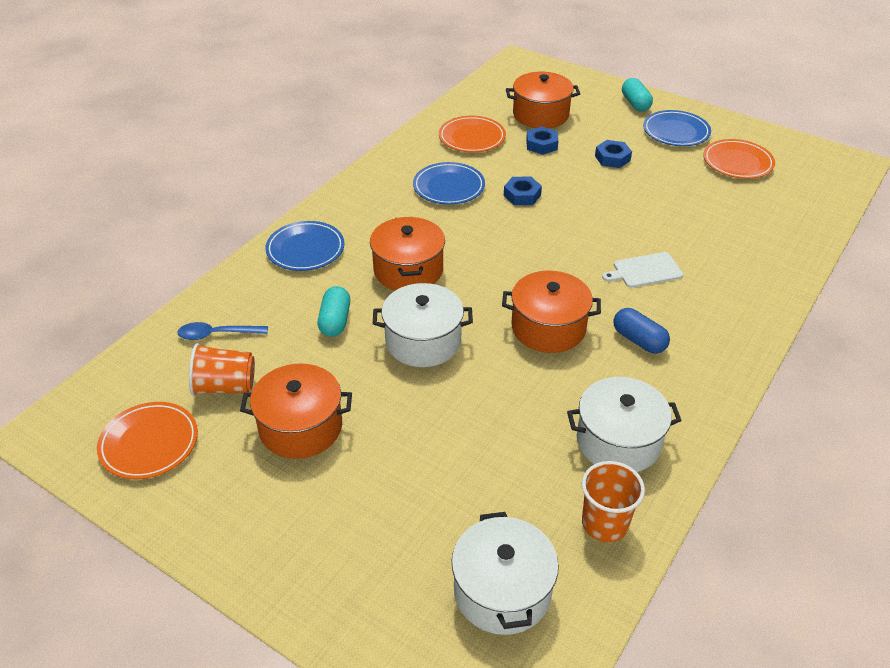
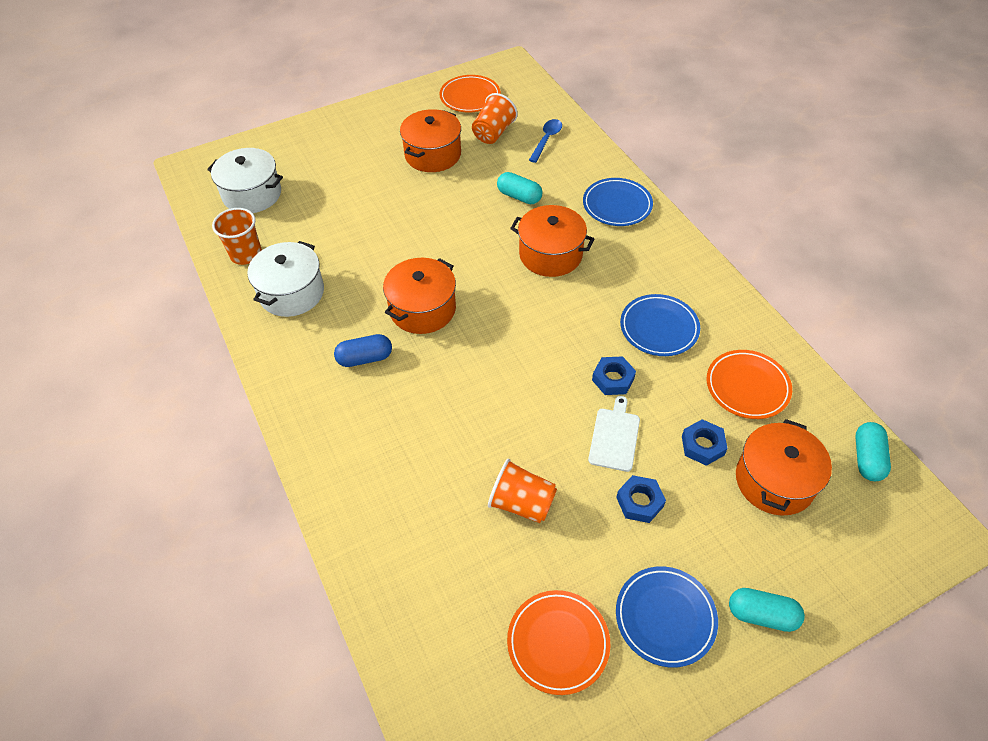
camera: 120 degrees right, 10 degrees up
white pot [373,283,473,367] -> none
white cutting board [602,252,683,288] -> white cutting board moved to [588,396,640,472]
none -> orange cup [488,459,557,523]
none -> turquoise capsule [855,422,891,481]

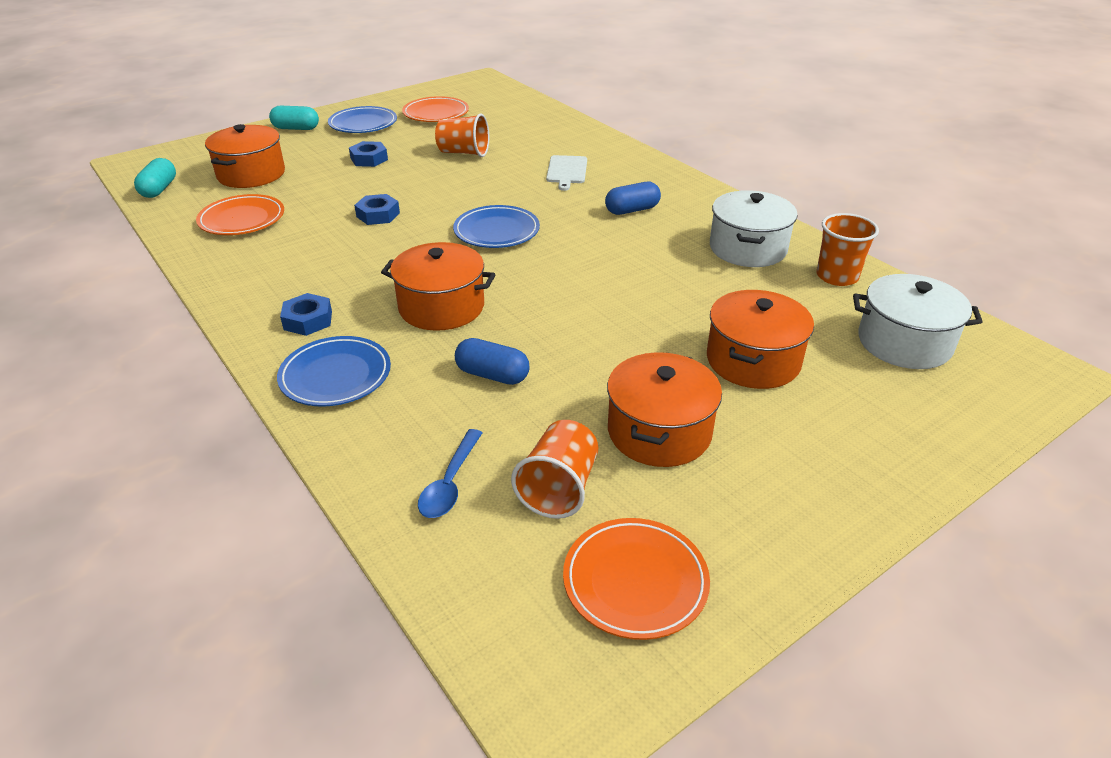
camera: 170 degrees right, 15 degrees down
orange pot [383,258,456,334] -> orange pot moved to [707,290,814,389]
turquoise capsule [497,172,542,204] -> blue capsule [455,338,529,385]
white cutting board [588,396,640,472] -> white cutting board moved to [546,155,587,191]
blue plate [620,294,700,356] -> blue plate moved to [453,205,540,248]
blue nut [682,419,728,466] -> blue nut moved to [280,293,332,336]

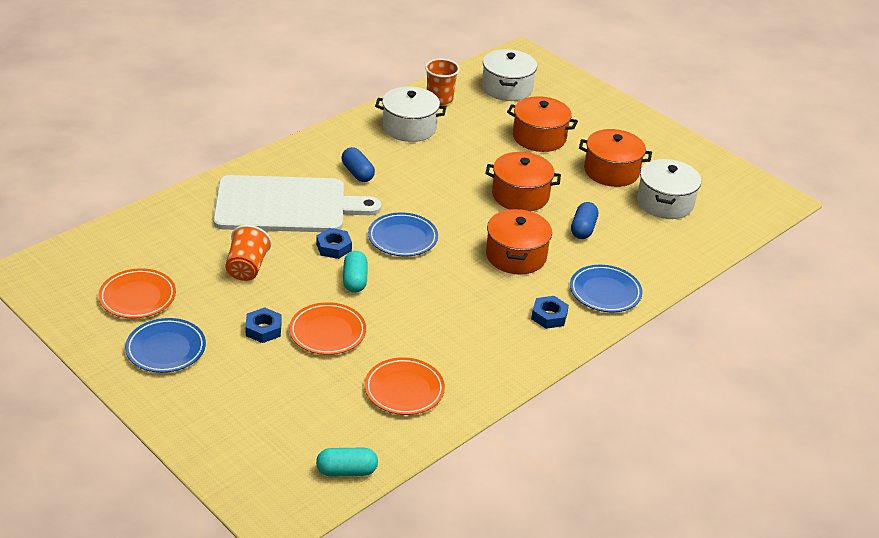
camera: 100 degrees left, 0 degrees up
orange pot [205,124,285,188] -> orange pot moved to [485,152,561,212]
turquoise capsule [269,106,319,130] -> turquoise capsule moved to [343,251,368,293]
blue nut [354,194,400,225] -> blue nut moved to [316,228,352,259]
blue spoon [418,429,482,518] -> none
orange cup [511,420,598,519] -> white pot [637,159,701,219]
white cutting board [546,155,587,191] -> white cutting board [213,175,382,232], size x2.44
orange plate [563,518,710,640] -> orange plate moved to [289,302,366,355]

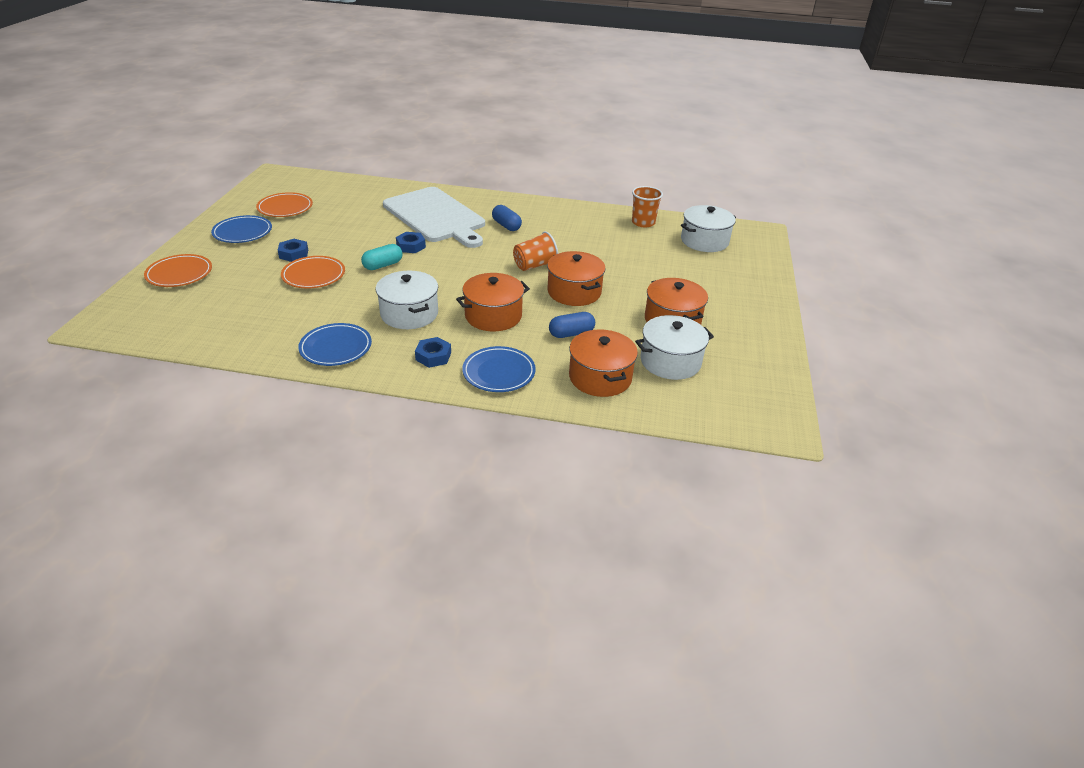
camera: 55 degrees right, 0 degrees up
orange cup [225,225,272,281] -> orange cup moved to [513,231,558,271]
turquoise capsule [316,448,378,477] -> none
blue capsule [342,147,375,182] -> blue capsule turned 60 degrees counterclockwise [492,205,522,231]
orange plate [364,357,445,415] -> orange plate moved to [144,254,212,287]
blue plate [368,212,438,257] -> blue plate moved to [298,323,372,366]
white pot [375,86,446,142] -> white pot moved to [376,271,438,329]
orange pot [507,96,578,152] -> orange pot moved to [569,329,638,397]

